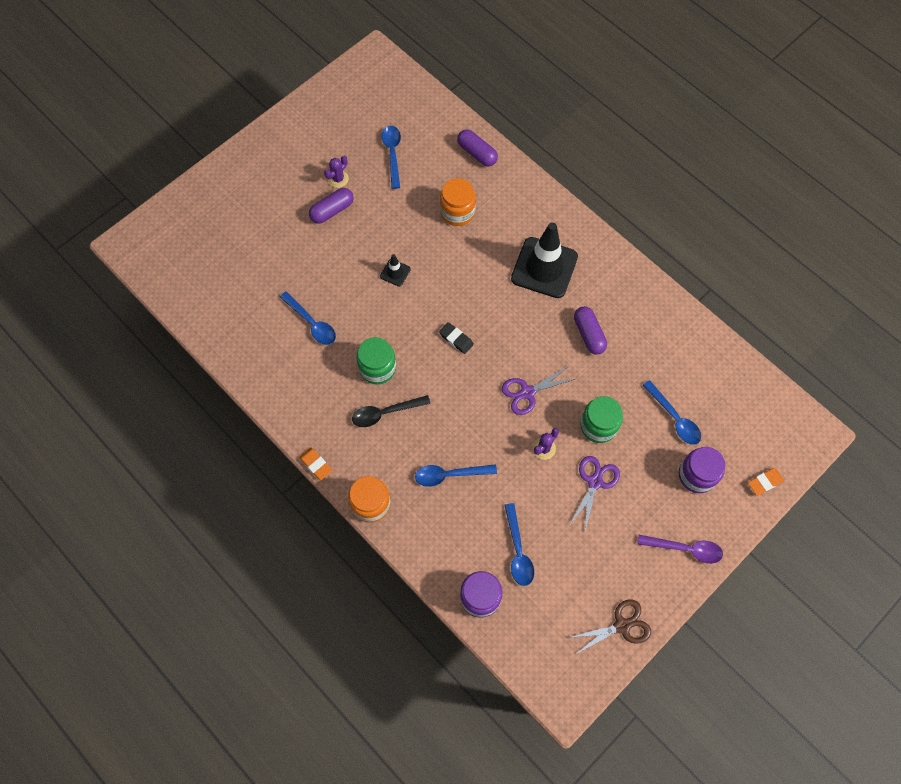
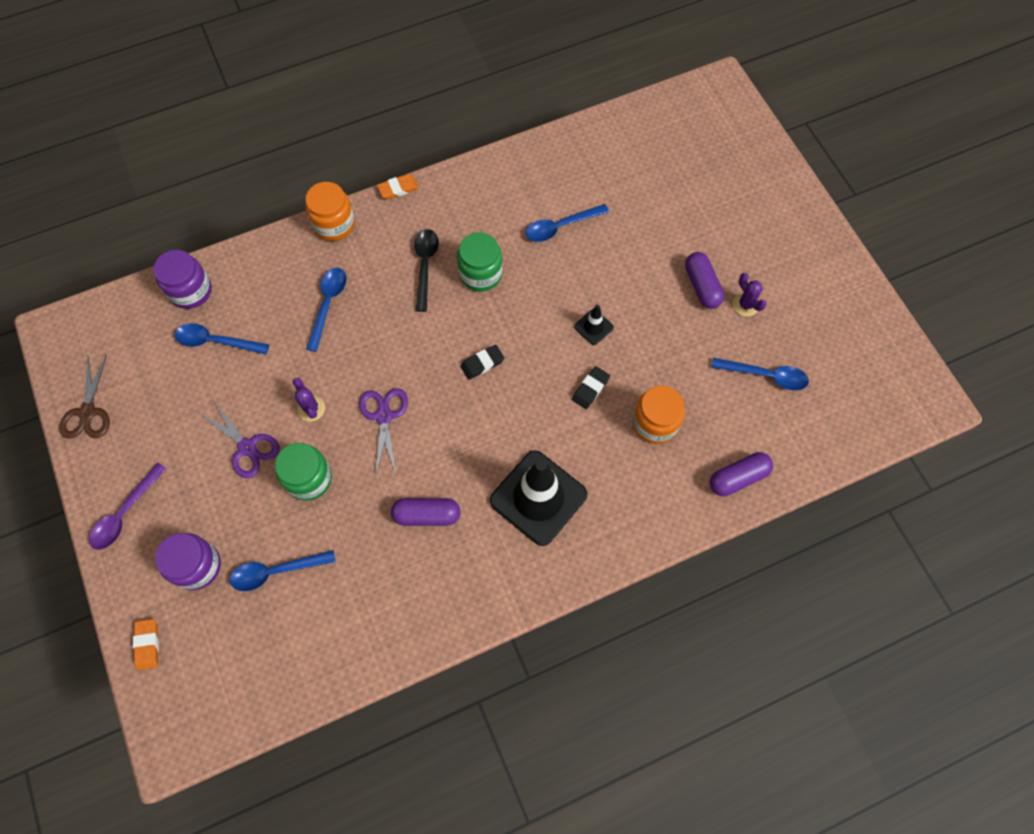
camera: 110 degrees right, 0 degrees up
none -> black eraser [572,366,610,409]

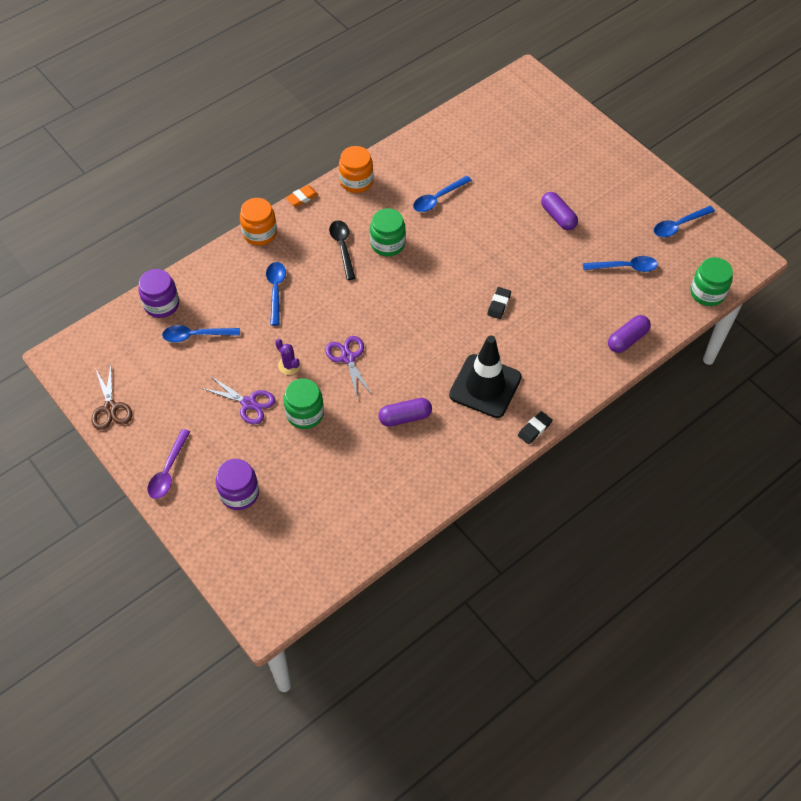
camera: 15 degrees left, 10 degrees down
orange eraser [133,619,159,670] -> none
blue spoon [230,550,336,591] -> blue spoon moved to [654,206,715,237]
black eraser [460,345,504,380] -> black eraser moved to [518,411,552,444]
black traffic cone [574,305,614,345] -> none
orange jar [632,386,685,444] -> orange jar moved to [339,146,373,193]
purple cactus [733,273,767,317] -> none
none -> green jar [690,257,733,306]

